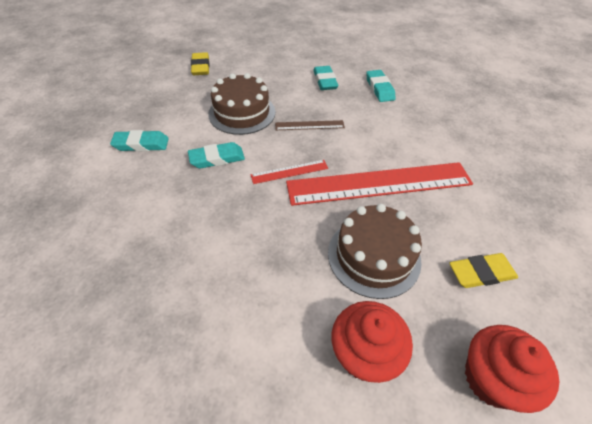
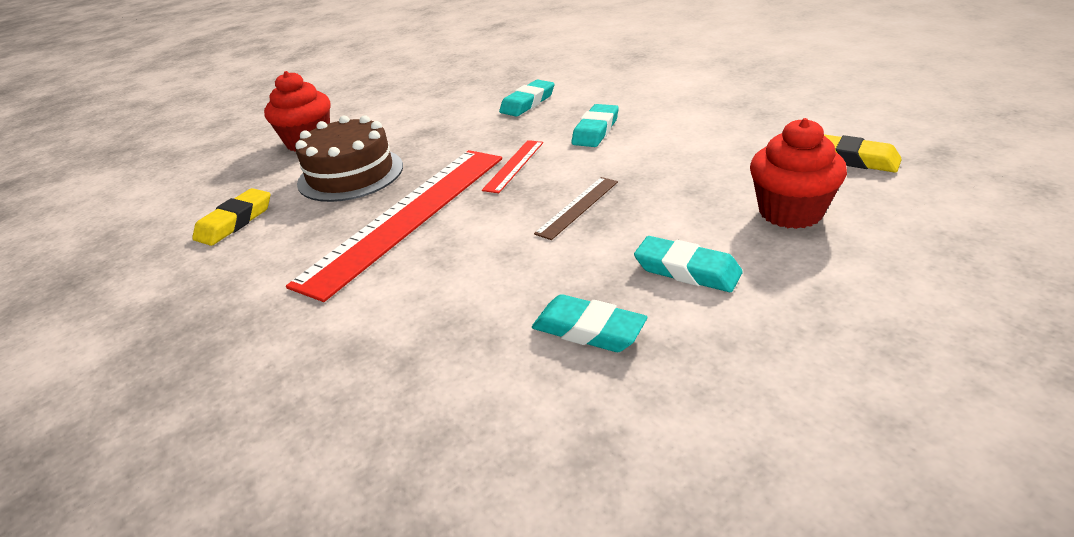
camera: 135 degrees right, 15 degrees down
turquoise eraser [110,130,169,151] -> turquoise eraser moved to [499,79,554,117]
brown cake [208,73,275,135] -> none
red cupcake [465,325,559,413] -> red cupcake moved to [750,118,847,229]

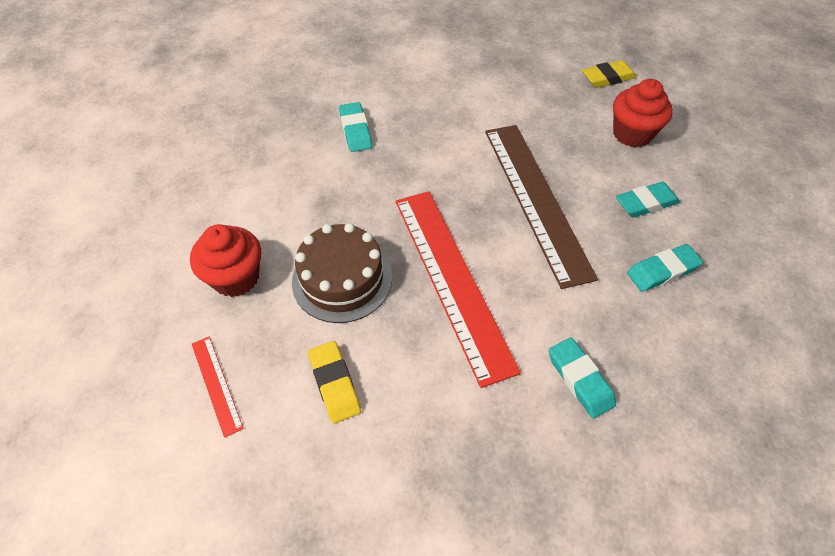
camera: 55 degrees left, 20 degrees up
red ruler [482,140,543,193] -> red ruler moved to [192,337,244,438]
brown ruler [534,177,618,240] -> brown ruler [485,125,598,289], size x2.33
turquoise eraser [571,104,619,147] -> turquoise eraser moved to [549,338,616,419]

